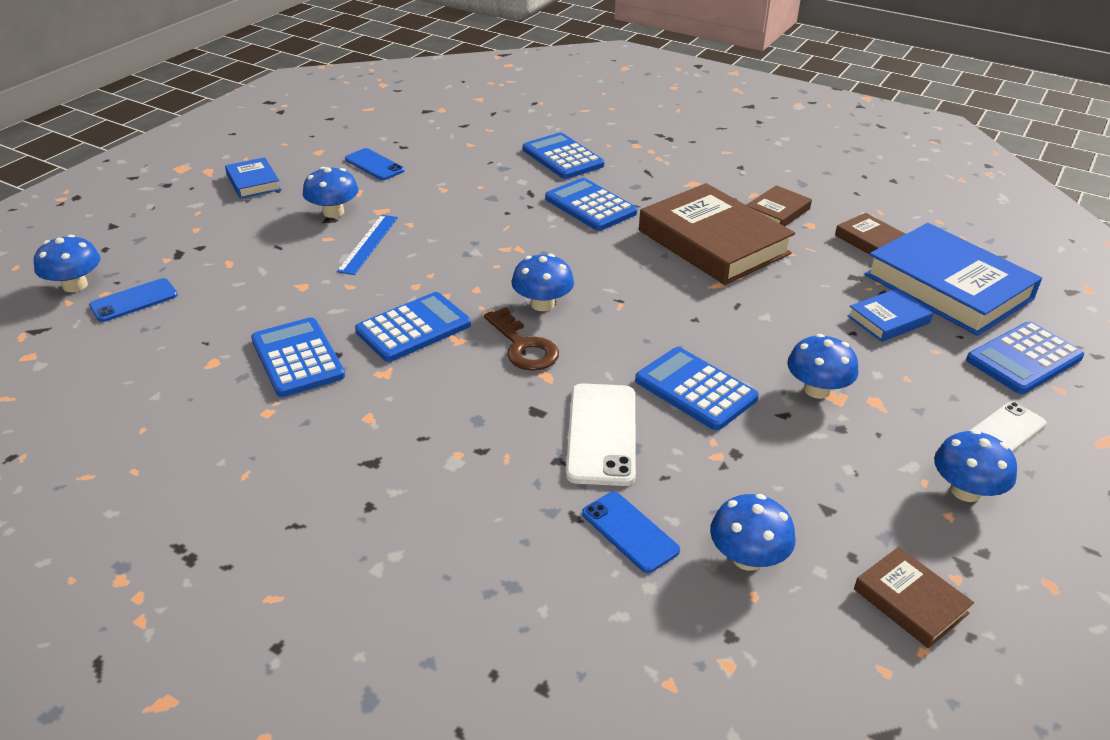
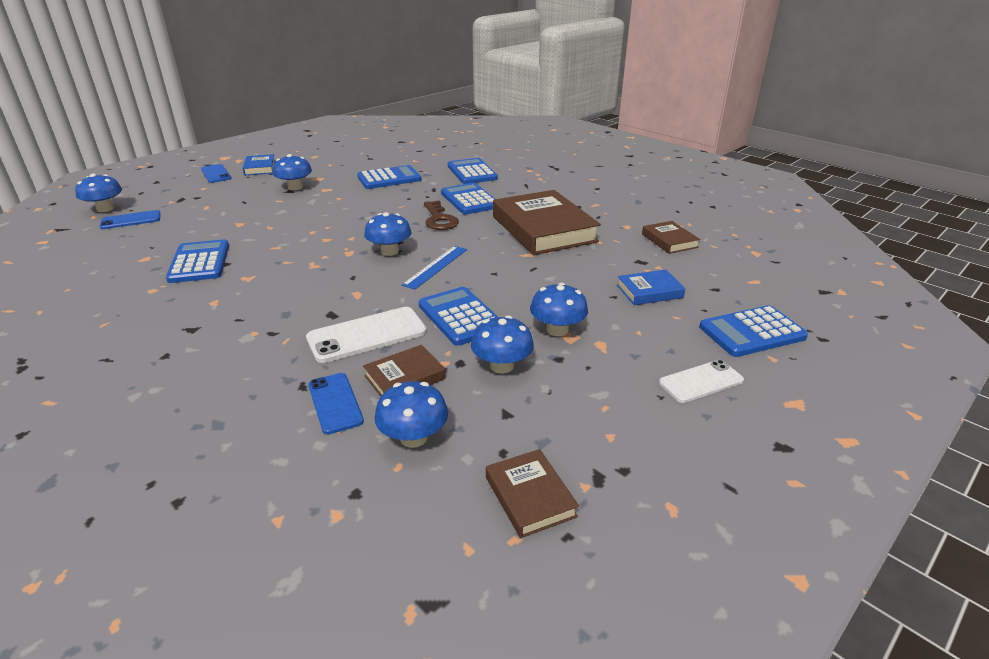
camera: 15 degrees right, 5 degrees down
blue ruler [337,215,398,275] -> blue ruler moved to [402,246,467,289]
blue phone [345,148,405,180] -> blue phone moved to [201,164,232,183]
blue calculator [355,292,471,362] -> blue calculator moved to [357,165,421,189]
brown key [484,307,559,371] -> brown key moved to [424,201,459,230]
white phone [566,383,636,486] -> white phone turned 45 degrees clockwise [306,307,427,363]
brown book [747,185,812,226] -> brown book moved to [363,345,446,397]
blue book [865,223,1042,336] -> none
blue mushroom [934,430,1017,502] -> blue mushroom moved to [471,315,534,374]

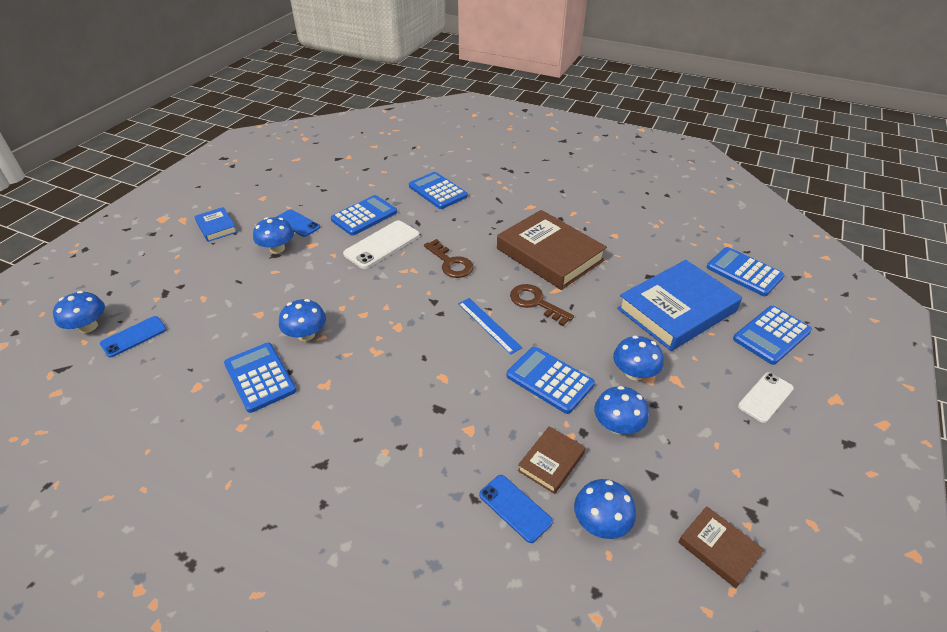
camera: 20 degrees left, 10 degrees up
blue phone [201,164,232,183] -> blue phone moved to [277,209,320,237]
white phone [306,307,427,363] -> white phone moved to [343,221,420,269]
blue mushroom [364,212,412,256] -> blue mushroom moved to [279,299,326,341]
blue ruler [402,246,467,289] -> blue ruler turned 45 degrees counterclockwise [458,298,522,355]
blue calculator [441,183,495,214] -> blue calculator moved to [707,247,784,296]
blue book [617,270,686,305] -> blue book [617,260,742,351], size x2.10
brown book [642,221,700,254] -> none
none -> brown key [510,284,574,326]

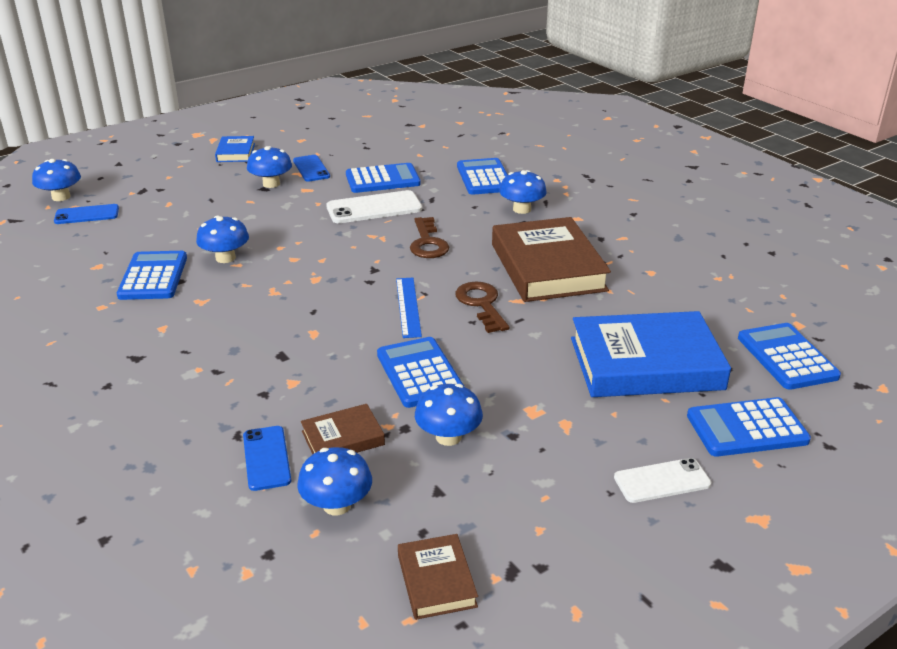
camera: 30 degrees right, 10 degrees down
blue mushroom [613,335,664,381] -> blue mushroom moved to [499,170,547,214]

